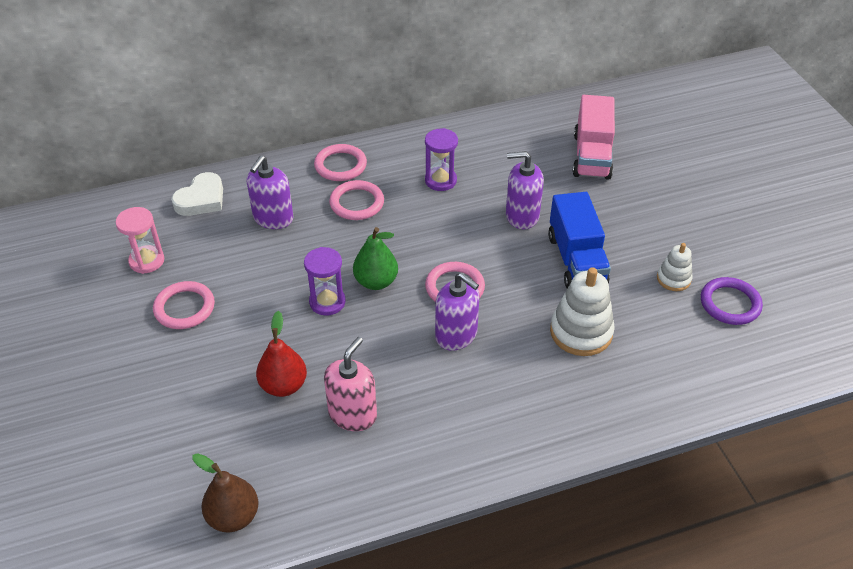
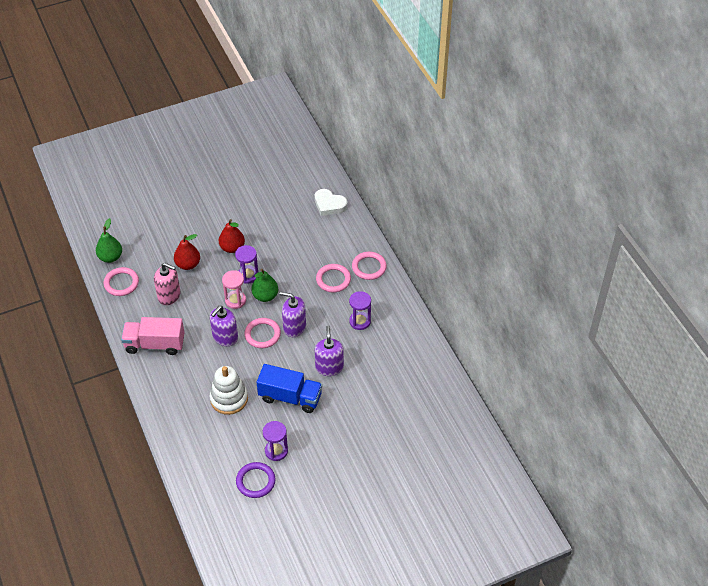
camera: 85 degrees right, 5 degrees up
pink hourglass [116,207,164,274] -> pink hourglass moved to [222,270,246,309]
pink ring [153,281,215,329] -> pink ring moved to [104,267,139,296]
brown pear [192,453,258,532] -> green pear [96,218,122,263]
purple soap dispenser [246,156,293,229] -> purple soap dispenser moved to [280,292,306,337]
blue truck [548,192,611,288] -> blue truck turned 150 degrees counterclockwise [257,364,322,413]
pink truck [573,95,615,180] -> pink truck moved to [121,317,185,355]
white stacking toy [657,243,693,291] -> purple hourglass [263,421,288,461]
none -> red pear [219,219,245,253]

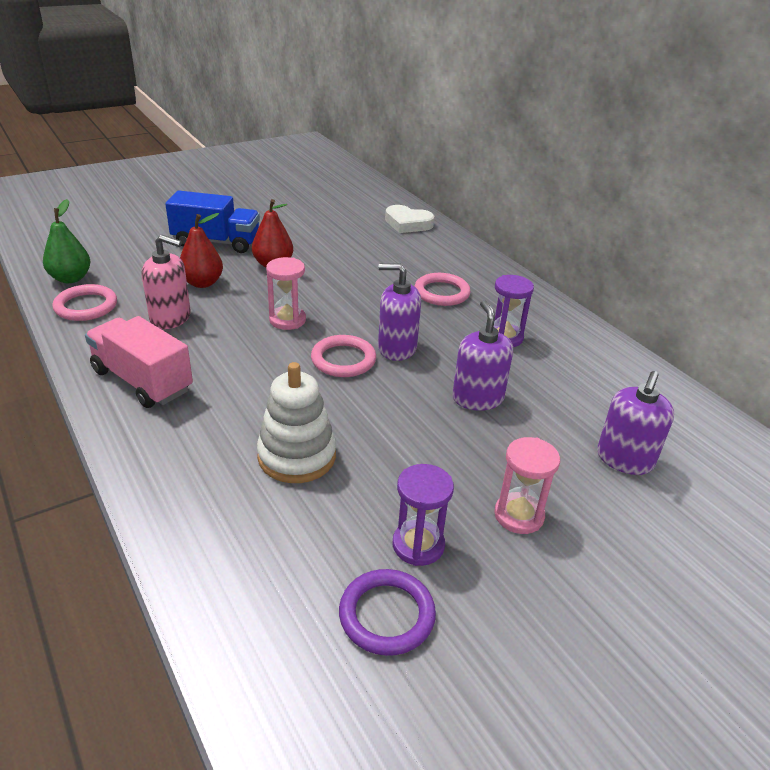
camera: 10 degrees left, 15 degrees down
pink truck [121,317,185,355] -> pink truck turned 45 degrees clockwise [85,316,193,408]
purple soap dispenser [210,306,238,346] -> purple soap dispenser moved to [597,371,674,475]
purple hourglass [235,245,258,284] -> none
green pear [251,268,278,302] -> none
blue truck [257,364,322,413] -> blue truck moved to [165,191,260,253]
pink ring [352,252,387,280] -> none
none -> pink hourglass [494,437,560,534]

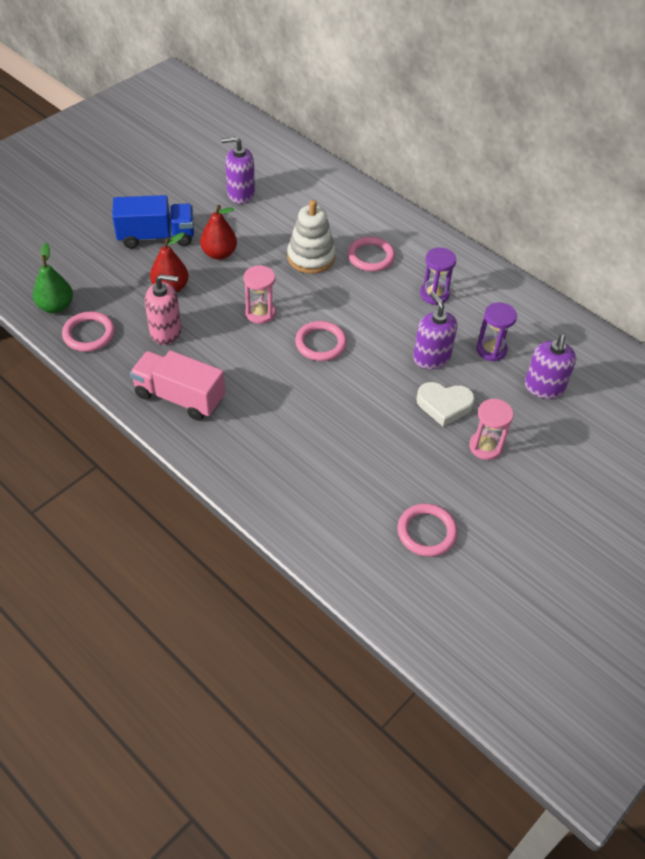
camera: 15 degrees left, 15 degrees up
white stacking toy [257,362,336,483] -> white stacking toy moved to [287,200,336,274]
purple ring [339,569,436,656] -> pink ring [398,503,458,557]
purple soap dispenser [378,263,421,361] -> purple soap dispenser moved to [221,136,255,204]
white heart [385,205,435,233] -> white heart moved to [416,382,475,427]
purple hourglass [393,464,454,566] -> purple hourglass moved to [476,302,517,361]

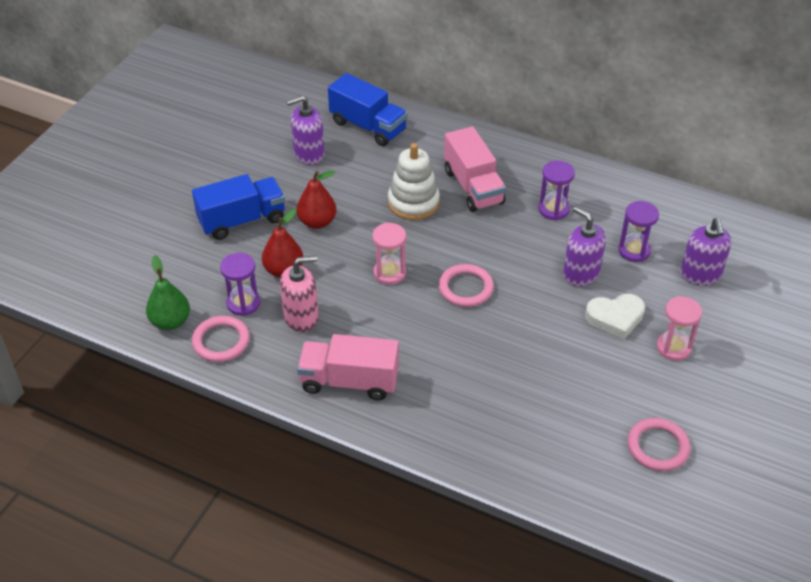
camera: 15 degrees left, 5 degrees down
pink ring [348,237,395,272] -> pink truck [444,127,506,212]
none -> purple hourglass [220,253,260,316]
none -> blue truck [328,73,408,146]

